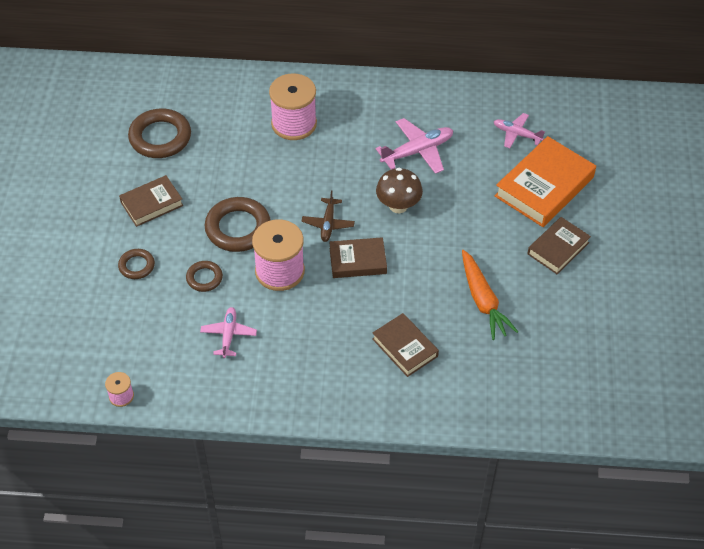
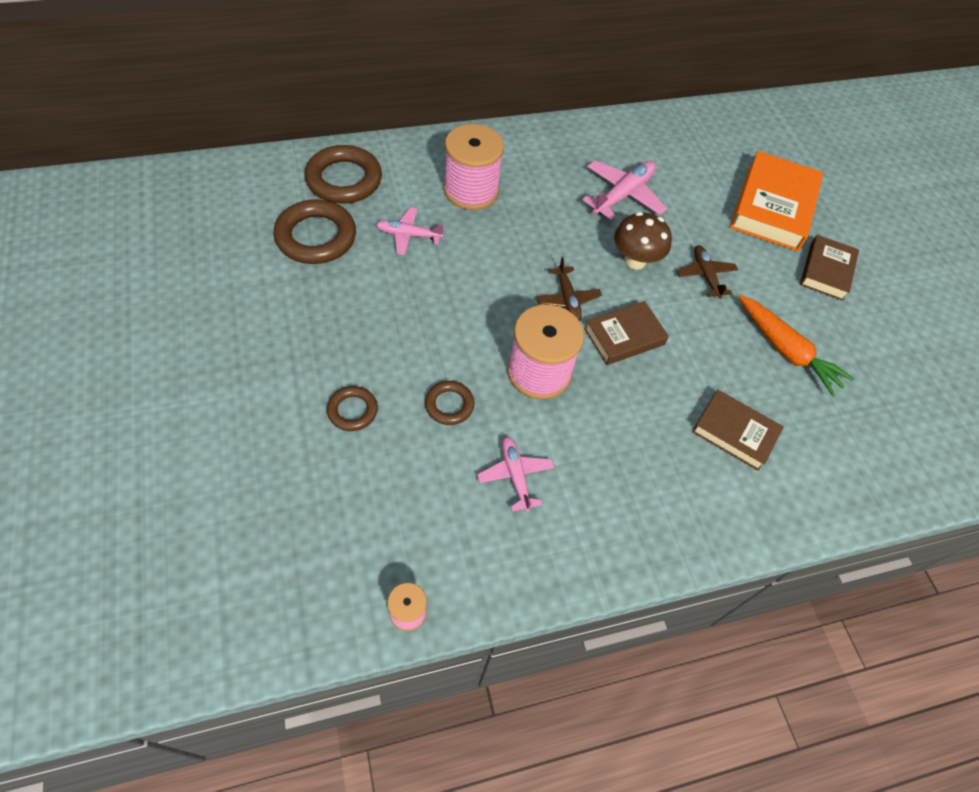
camera: 25 degrees left, 5 degrees up
brown book [119,175,183,227] -> none
brown ring [204,197,271,252] -> brown ring moved to [305,145,382,204]
pink plane [494,113,545,148] -> pink plane moved to [376,207,444,255]
none -> brown plane [677,245,738,299]

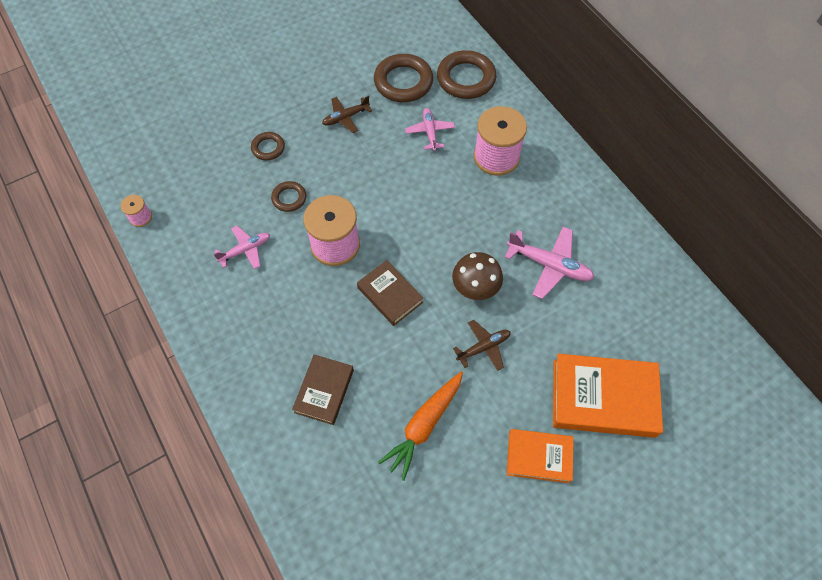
camera: 80 degrees right, 5 degrees up
brown plane [536,257,602,321] -> brown plane moved to [322,96,372,133]
brown book [800,235,859,301] -> orange book [507,429,574,483]

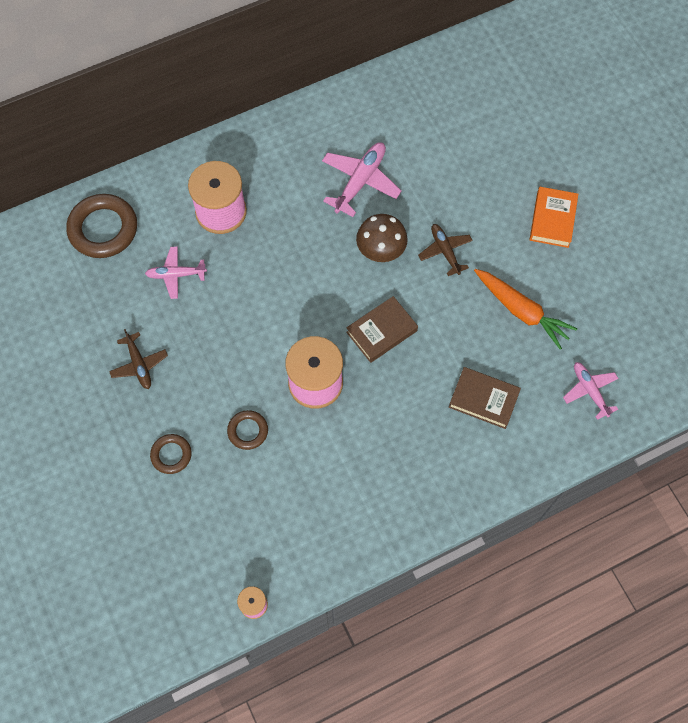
camera: 85 degrees left, 5 degrees up
pink plane [213,226,270,269] -> pink plane moved to [563,362,619,420]
brown ring [374,54,433,102] -> none
orange book [553,353,663,438] -> none

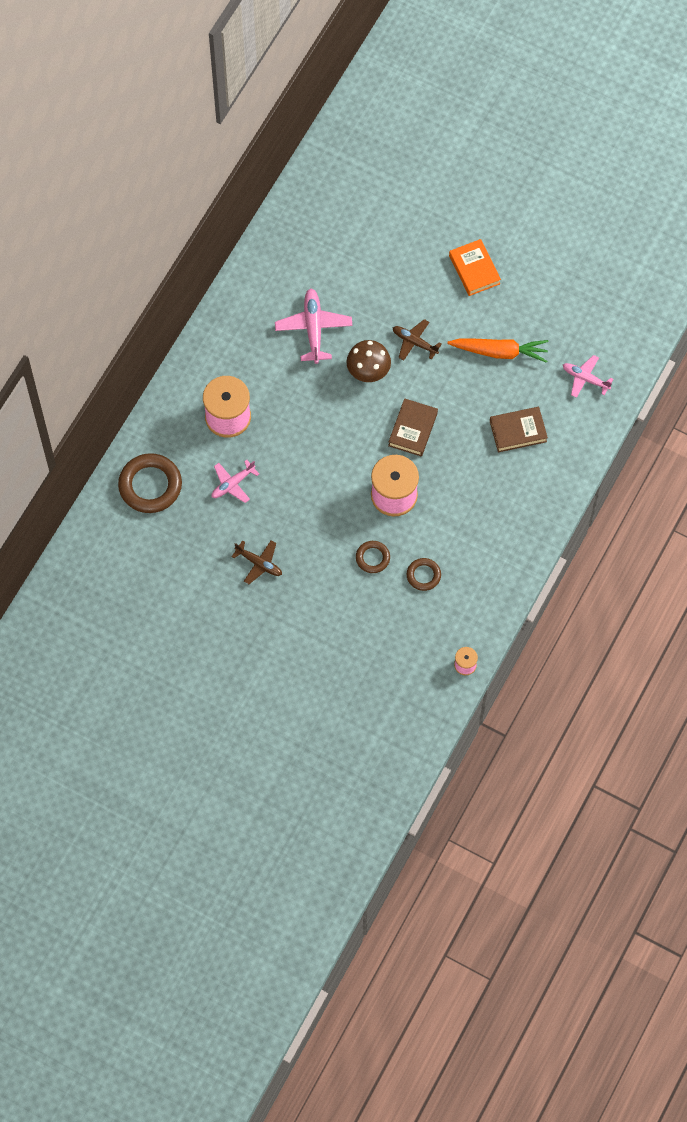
camera: 35 degrees left, 0 degrees up
brown ring [150,434,192,474] -> brown ring moved to [407,558,441,591]

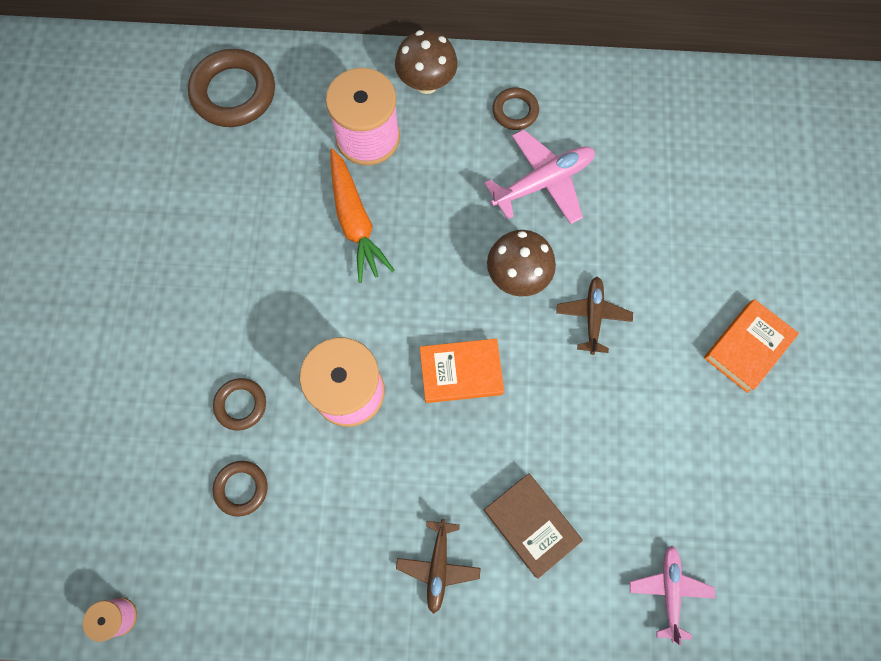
camera: 65 degrees right, 5 degrees up
pink plane [212,460,259,503] -> none
brown plane [232,540,282,584] -> brown plane moved to [396,519,481,614]
brown book [388,398,438,457] -> orange book [420,338,504,403]
orange carrot [447,339,549,363] -> orange carrot moved to [331,149,395,283]
none -> brown mushroom [395,30,458,94]
none -> brown ring [492,87,539,130]

